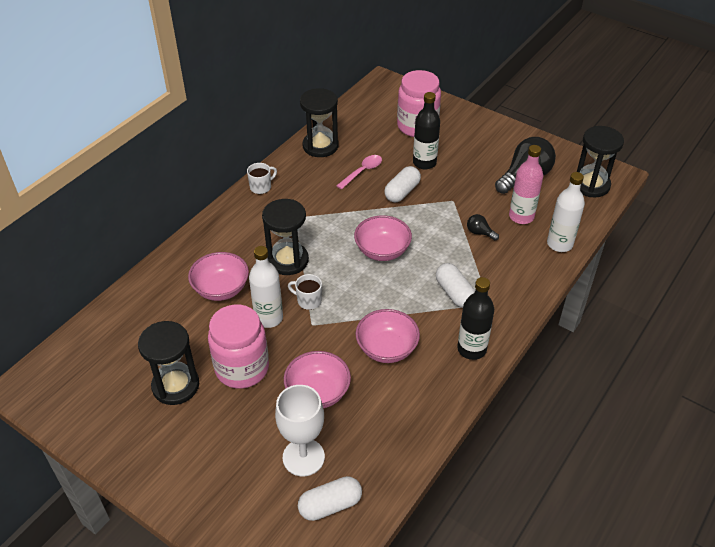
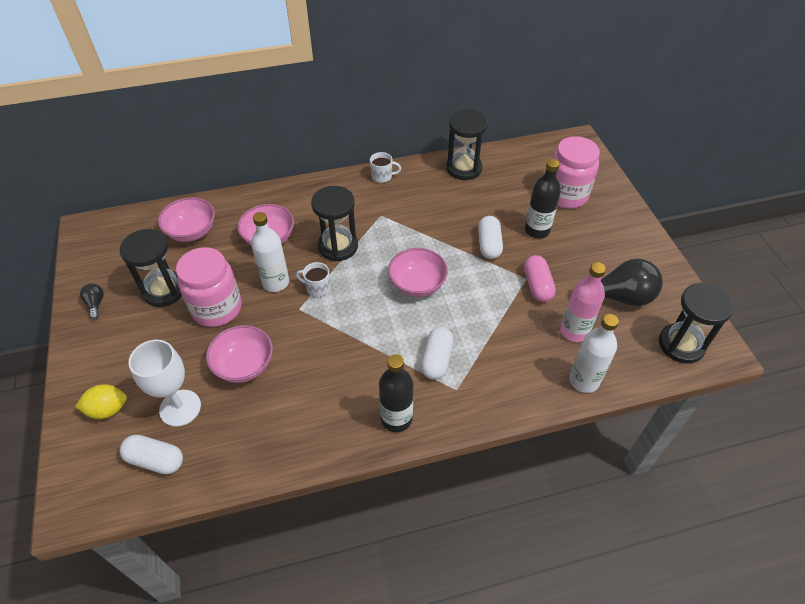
camera: 40 degrees right, 5 degrees up
white mug [288,274,322,310] -> white mug turned 45 degrees counterclockwise [296,262,330,297]
pink spoon [336,155,382,189] -> none
pink bowl [355,309,420,363] -> pink bowl moved to [158,197,215,242]
white capsule [384,166,421,202] -> white capsule turned 75 degrees counterclockwise [478,216,503,259]
black light bulb [467,214,499,240] -> black light bulb moved to [80,283,104,320]
none -> yellow lemon [75,384,127,419]
none -> pink capsule [524,255,556,302]

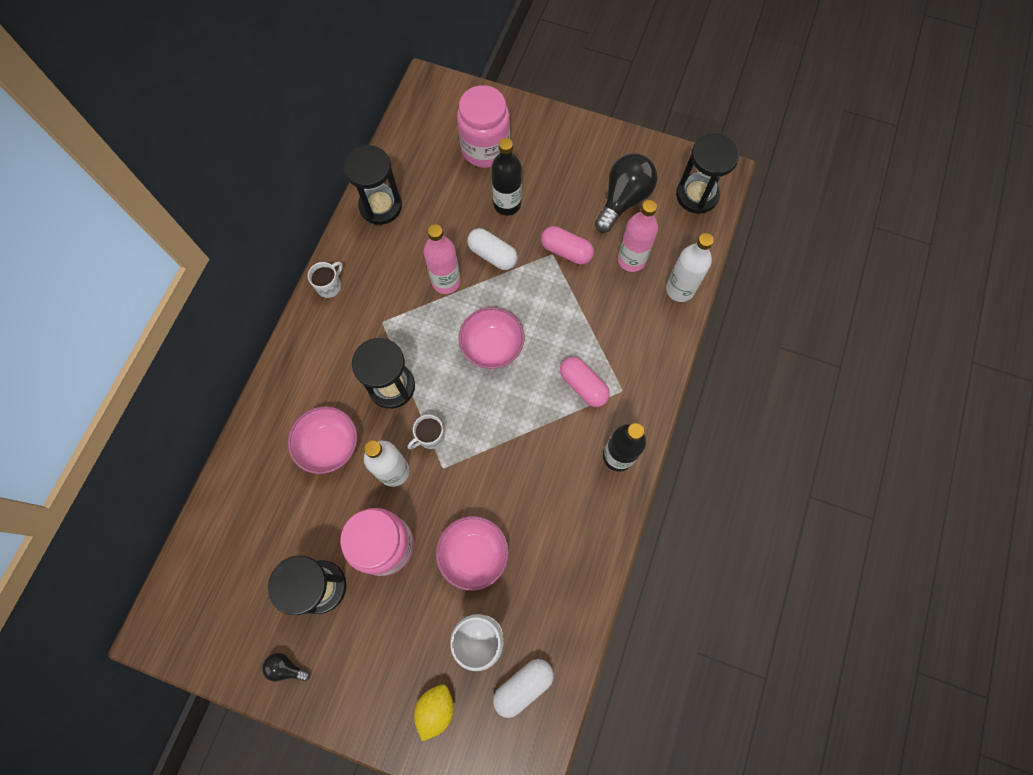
camera: 55 degrees left, 20 degrees up
pink bowl [158,197,215,242] -> none
white capsule [421,327,453,380] -> pink capsule [560,357,610,407]
none -> pink bottle [424,224,460,294]

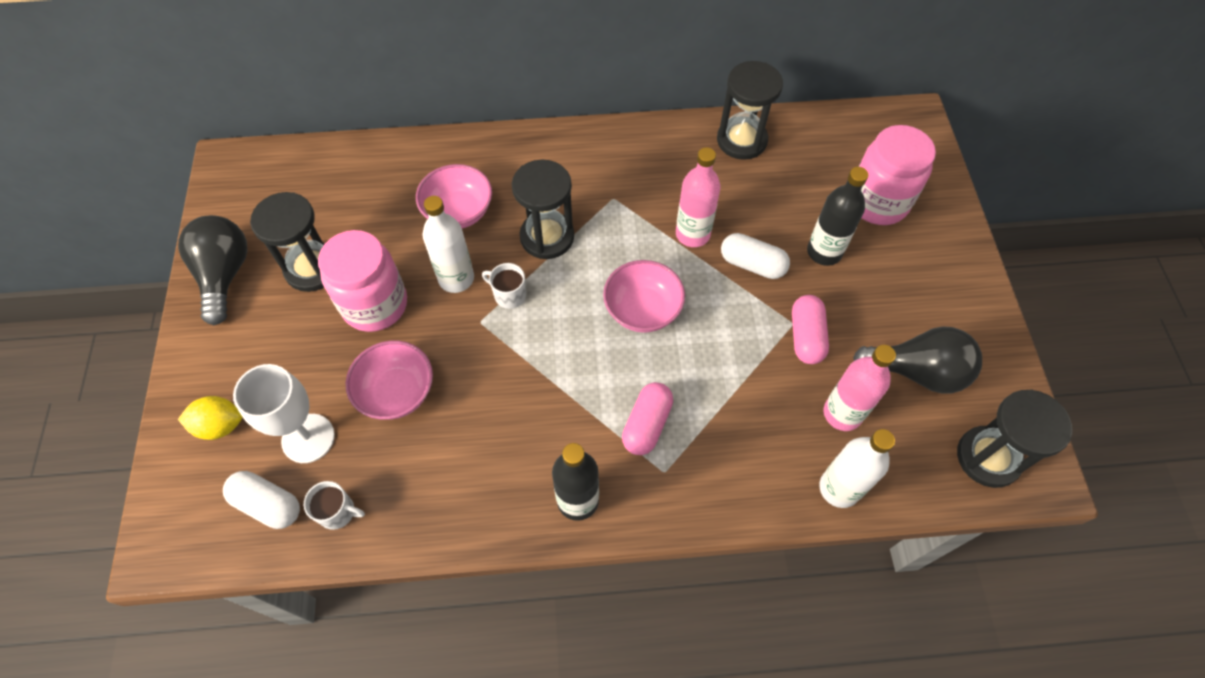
camera: 65 degrees right, 10 degrees down
black light bulb [262,653,310,681] -> black light bulb [178,215,248,325], size x2.20
white mug [308,262,343,298] -> white mug moved to [304,481,365,530]
white capsule [467,228,518,270] -> white capsule turned 75 degrees counterclockwise [721,233,790,279]

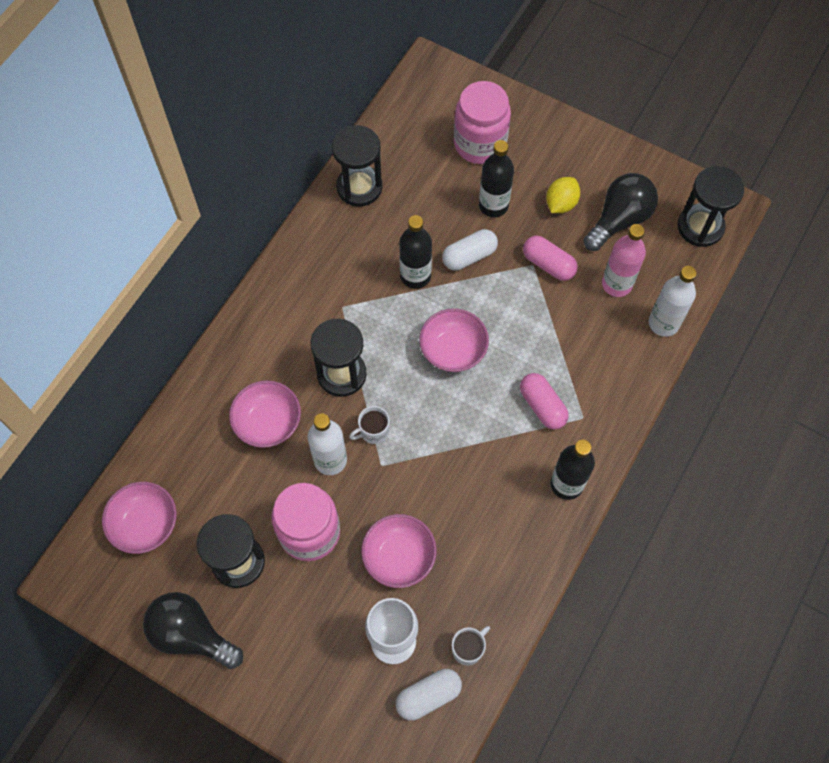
camera: 55 degrees left, 5 degrees up
yellow lemon [178,396,242,440] -> yellow lemon moved to [546,177,580,213]
pink bottle [676,147,721,247] -> black bottle [399,215,432,289]
none -> pink bowl [102,482,177,554]

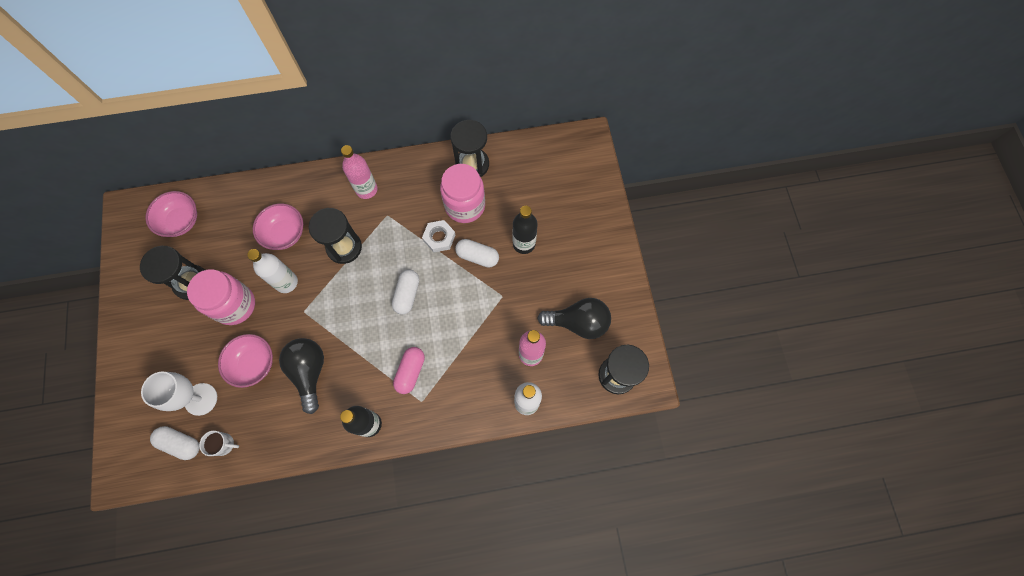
camera: 50 degrees right, 5 degrees up
black light bulb [143,592,243,669] -> black light bulb moved to [279,338,324,414]
white mug [349,406,390,444] -> none
black bottle [399,215,432,289] -> white nut [422,220,455,252]
pink bowl [419,308,489,372] -> white capsule [392,270,419,315]
pink jar [454,81,511,164] -> pink jar moved to [440,164,485,223]
pink capsule [523,236,578,281] -> none
yellow lemon [546,177,580,213] -> none
none -> pink bottle [341,145,377,199]

